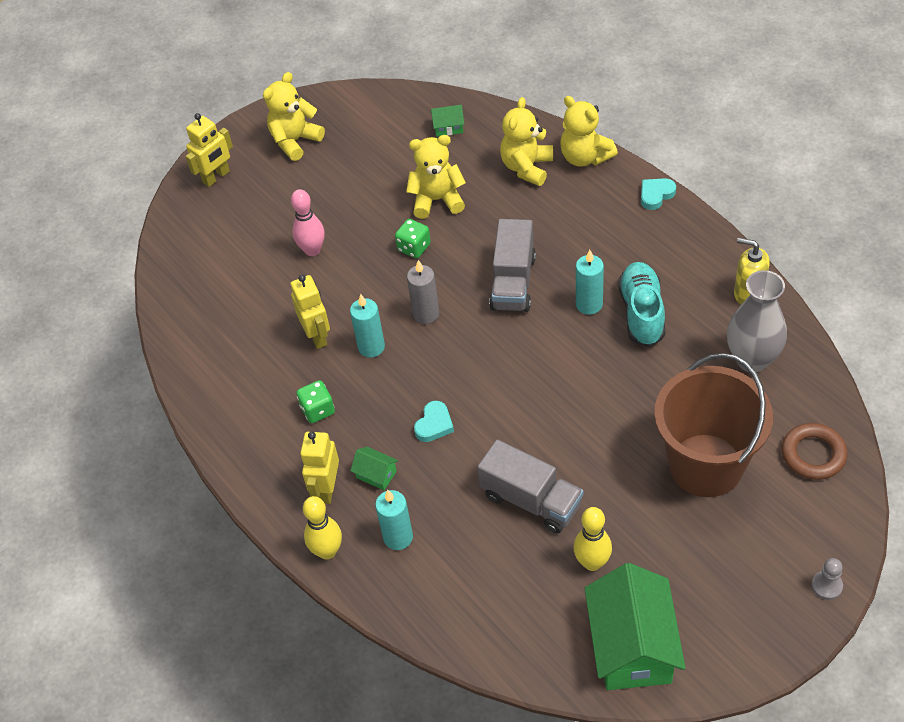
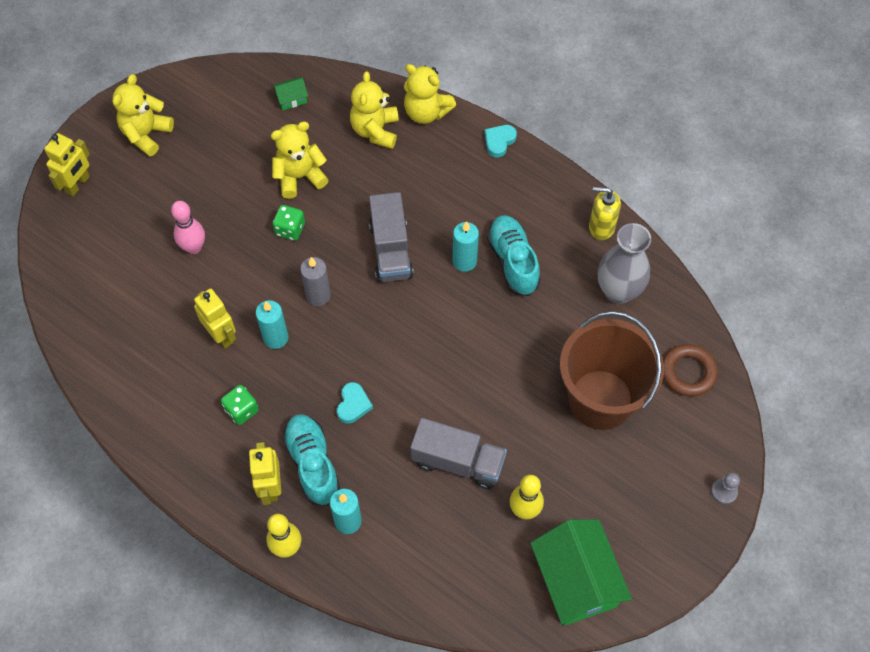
camera: 20 degrees left, 10 degrees up
green house [350,447,398,490] -> turquoise shoe [282,414,340,505]

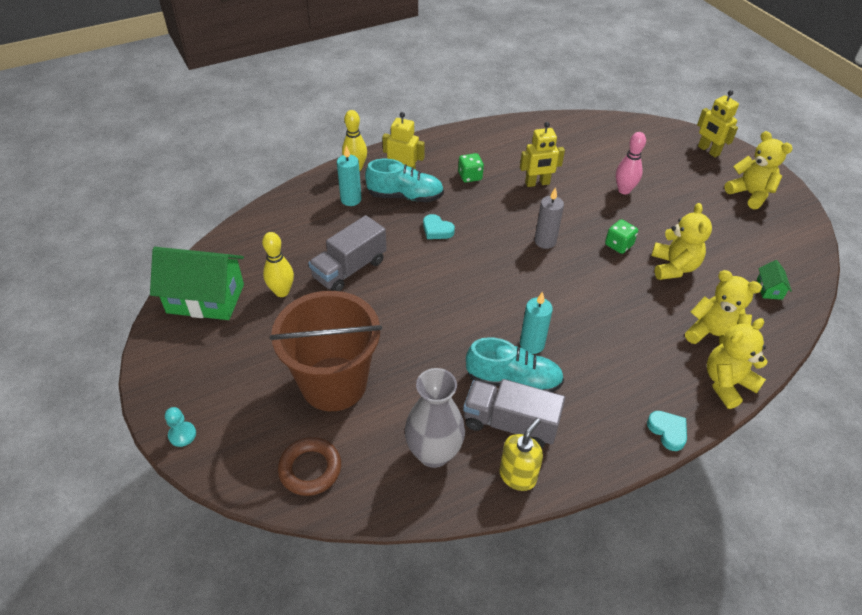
camera: 115 degrees right, 15 degrees down
turquoise candle [256,300,288,349] -> none
grey truck [369,192,414,282] -> grey truck moved to [463,379,565,448]
grey pawn [711,473,740,504] -> turquoise pawn [165,407,196,447]

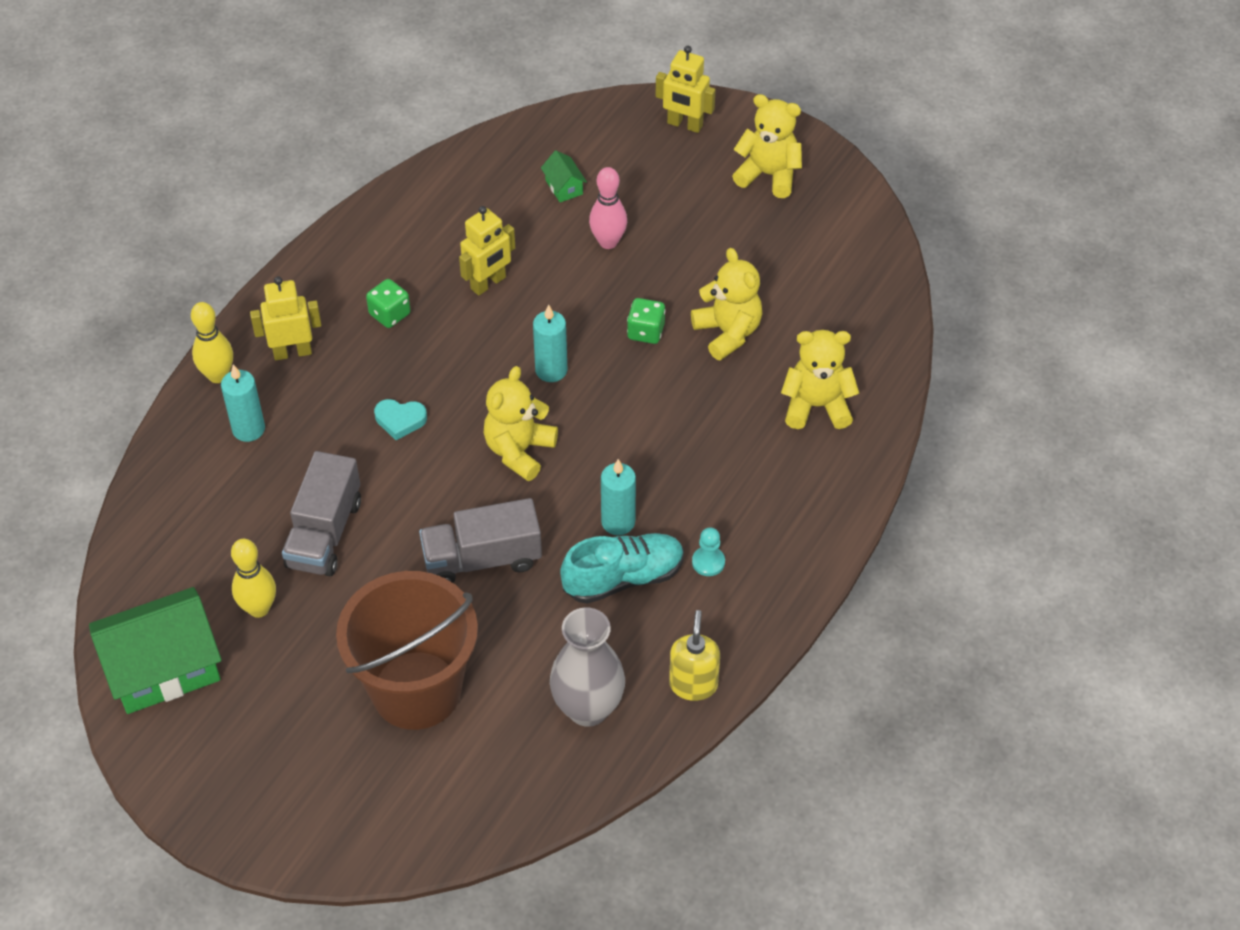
camera: 30 degrees left, 5 degrees up
turquoise pawn [165,407,196,447] -> turquoise pawn moved to [692,527,725,576]
brown ring [278,437,341,496] -> none
turquoise shoe [365,159,444,202] -> none
grey truck [463,379,565,448] -> grey truck moved to [419,498,542,583]
grey candle [534,187,564,249] -> turquoise candle [533,304,567,382]
turquoise heart [647,411,687,451] -> none
yellow teddy bear [707,318,768,409] -> yellow teddy bear moved to [484,366,558,481]
green house [757,260,792,300] -> green house moved to [541,150,587,202]

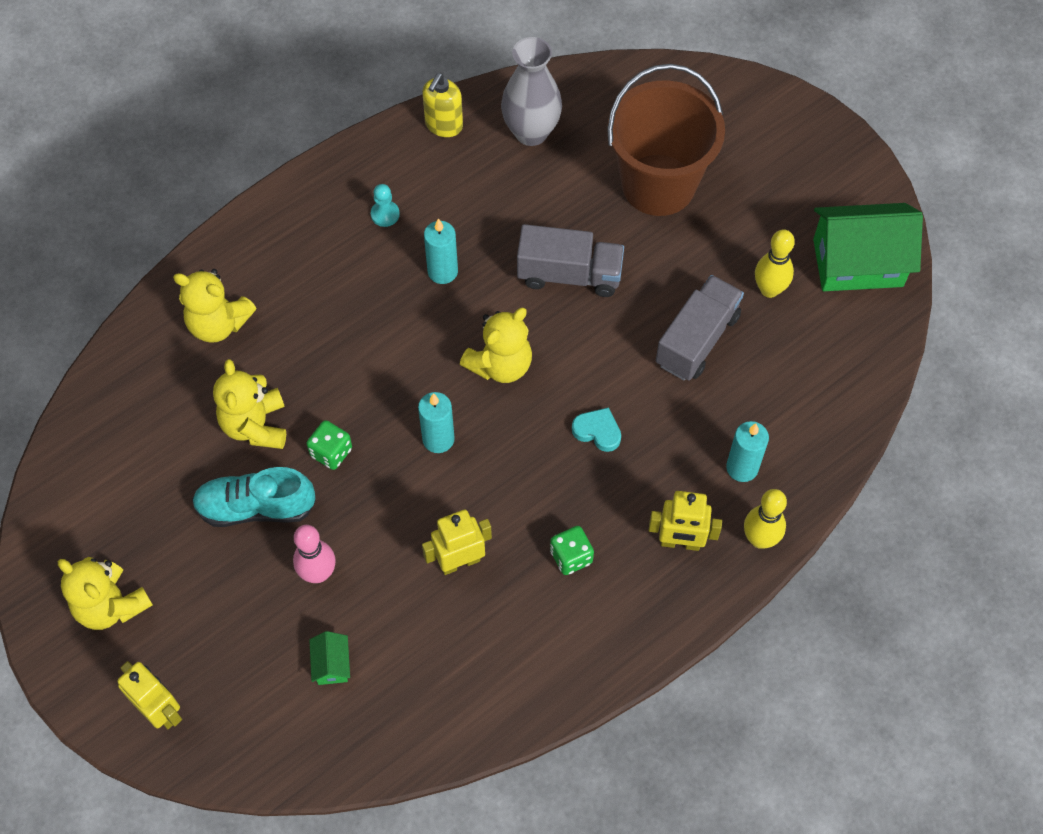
camera: 160 degrees left, 10 degrees up
turquoise shoe [560,533,684,604] -> turquoise shoe moved to [192,467,316,527]

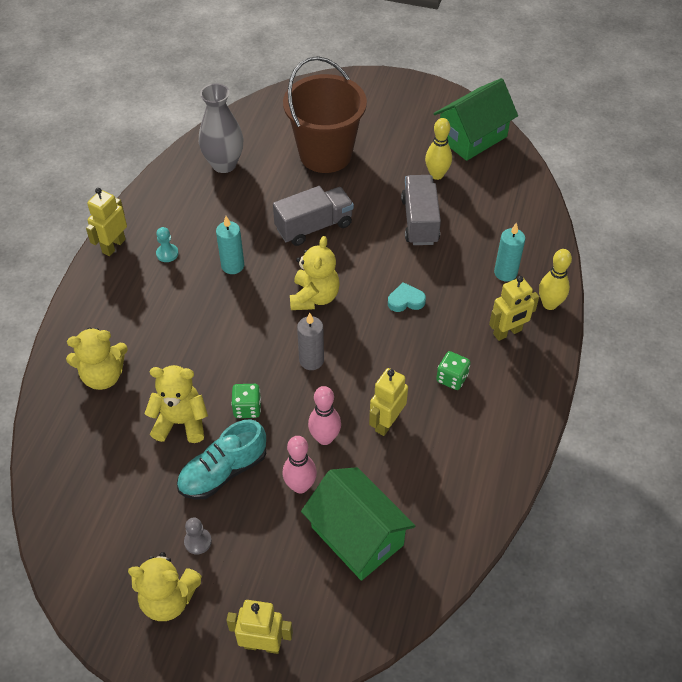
camera: 35 degrees left, 10 degrees down
yellow teddy bear [213,359,286,449] -> yellow teddy bear turned 135 degrees clockwise [144,365,208,443]
green house [309,631,350,685] -> green house [301,467,415,581], size x2.37
turquoise candle [418,392,455,453] -> grey candle [297,313,324,370]
yellow soap dispenser [422,73,463,137] -> none
none -> yellow robot [86,188,127,256]
none -> grey pawn [184,517,212,554]
none -> pink bowling pin [308,386,341,445]

